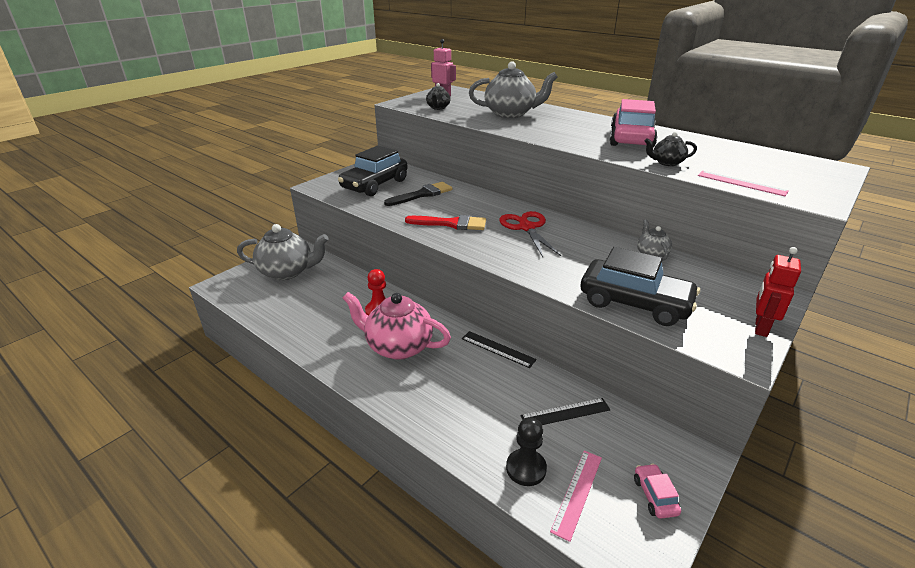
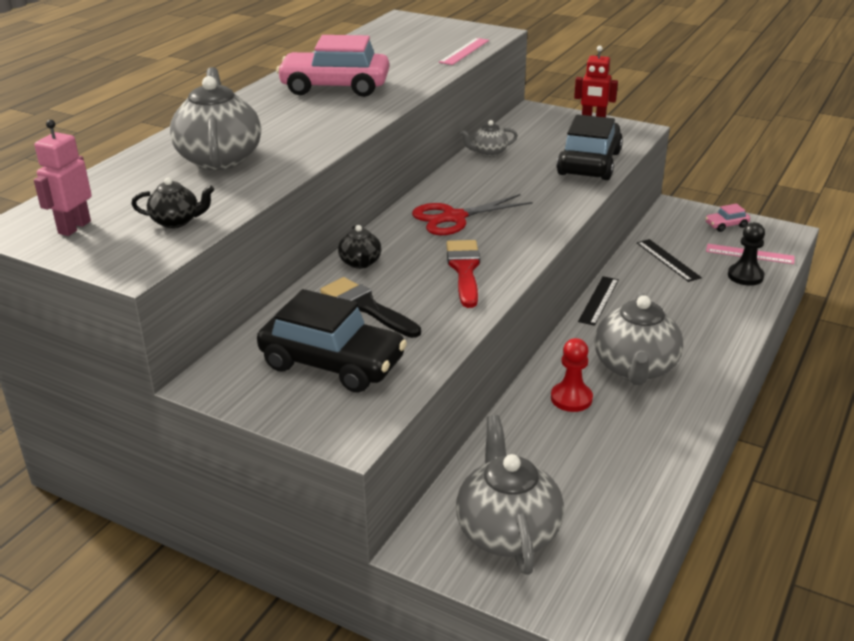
camera: 100 degrees left, 0 degrees up
pink teapot [343,292,451,360] -> grey teapot [594,292,684,385]
black teapot [645,132,697,166] -> black teapot moved to [338,225,382,269]

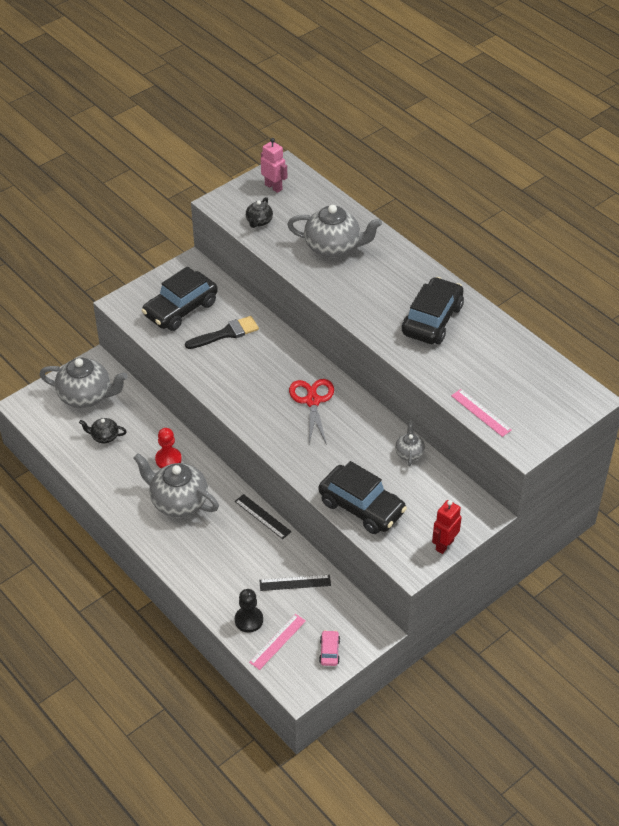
camera: 110 degrees right, 15 degrees up
pink car [276,35,389,97] -> black car [402,277,464,344]
black teapot [338,225,382,269] -> black teapot moved to [79,418,127,443]
red brush [446,240,480,308] -> none

